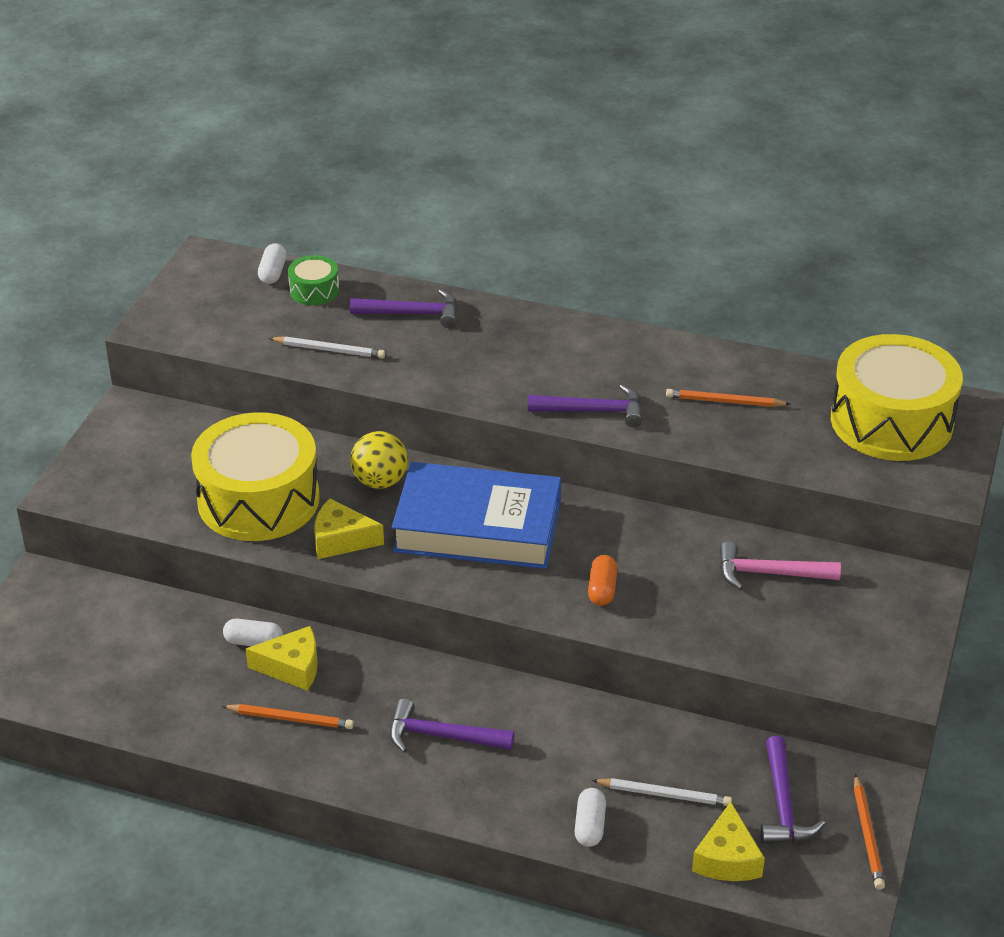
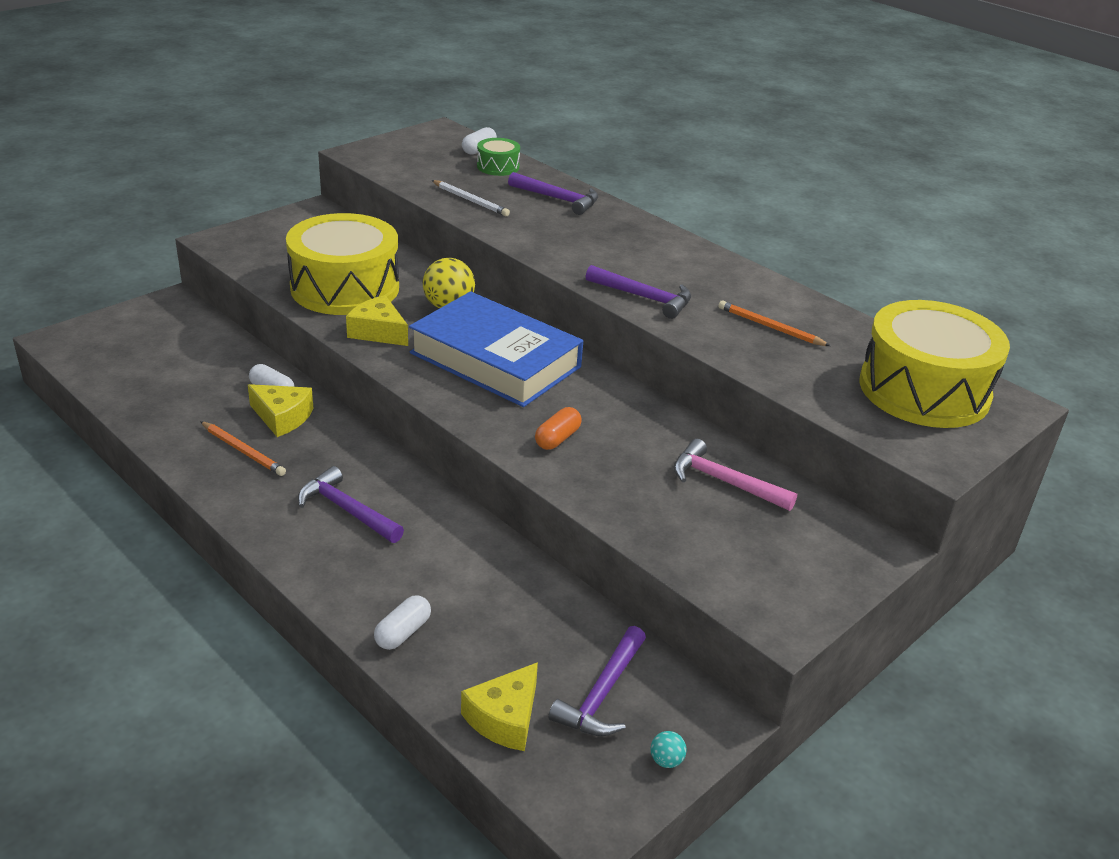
camera: 25 degrees right, 5 degrees down
white pencil [592,778,732,806] -> none
orange pencil [854,774,885,890] -> turquoise ball [651,731,686,768]

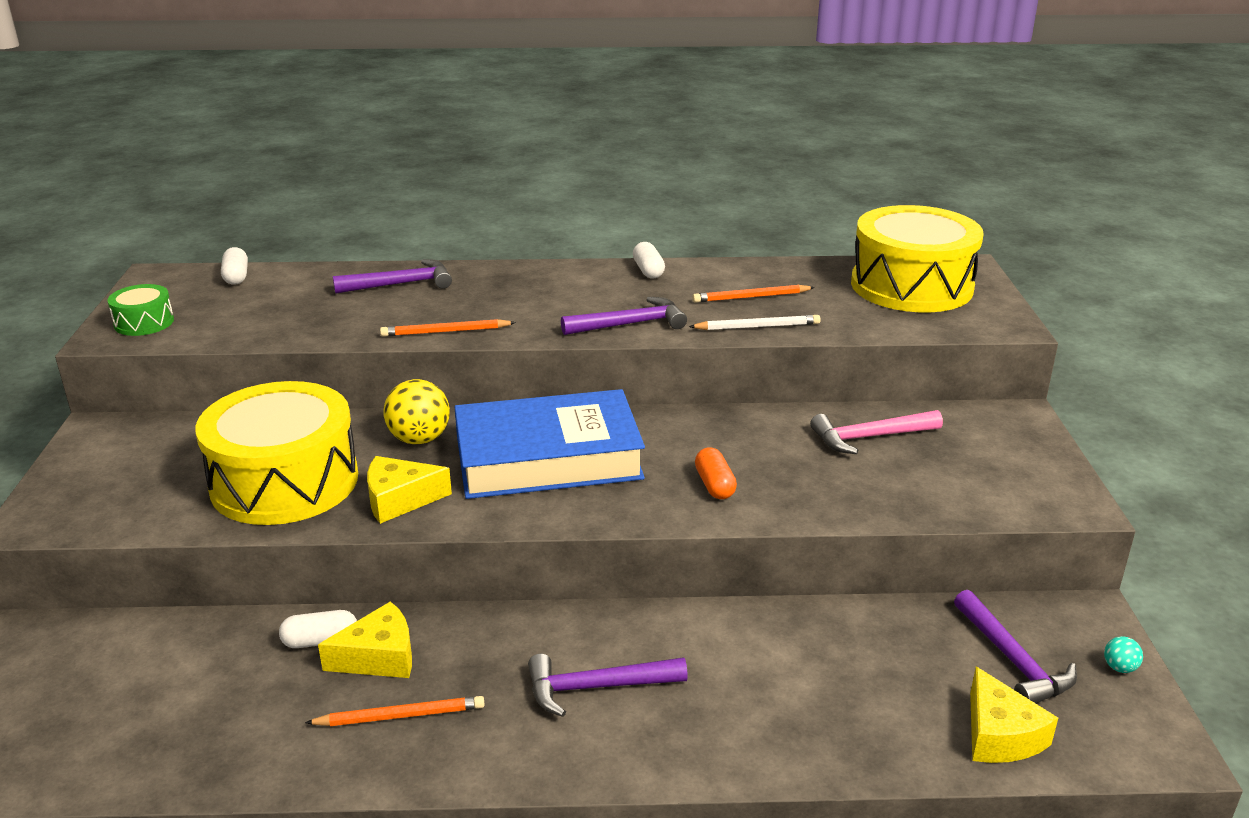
camera: 45 degrees left, 5 degrees down
white capsule [374,595,431,650] -> white capsule moved to [633,242,665,279]
white pencil [431,180,510,216] -> white pencil moved to [689,315,821,330]
green drum [477,138,520,176] -> green drum moved to [107,284,174,336]
none -> orange pencil [380,319,516,337]

